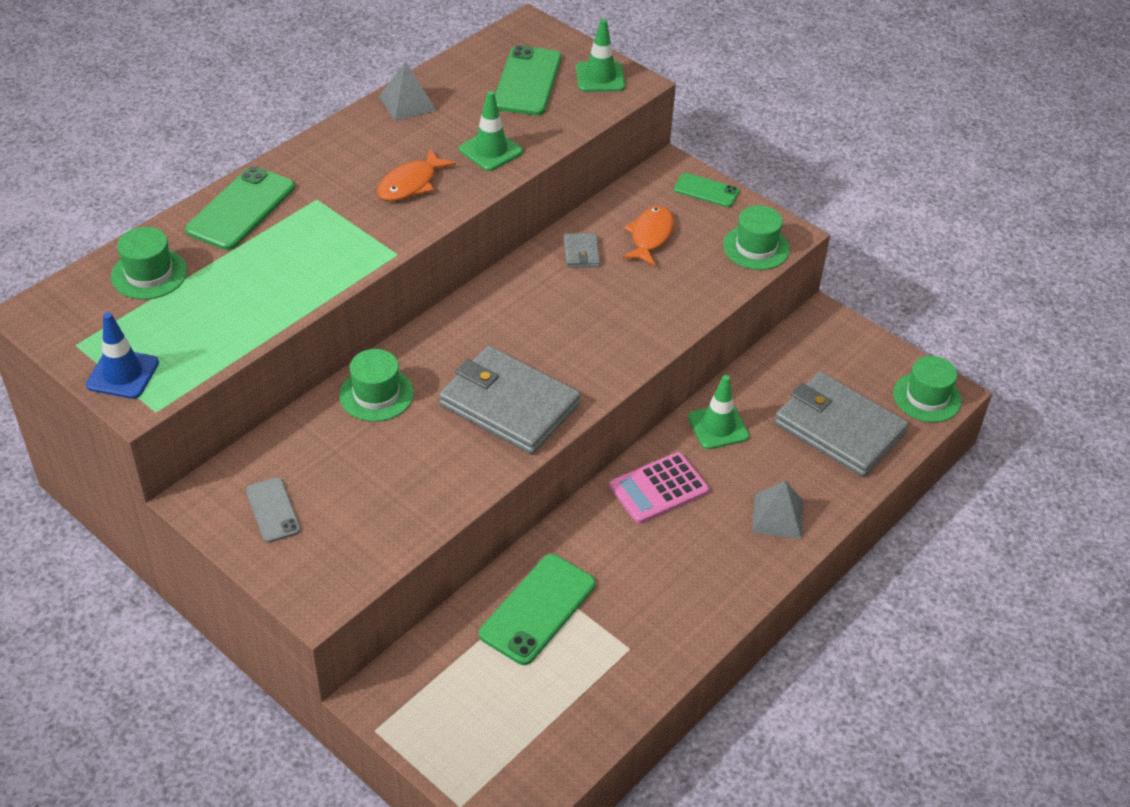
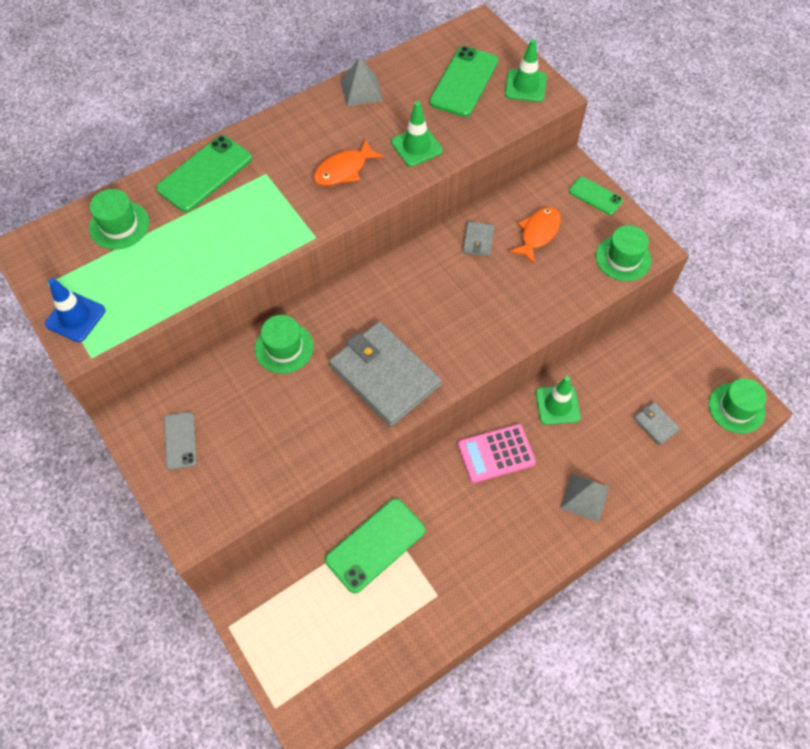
camera: 15 degrees right, 15 degrees up
grey wallet [775,372,909,477] -> grey wallet [634,402,680,446], size x0.43

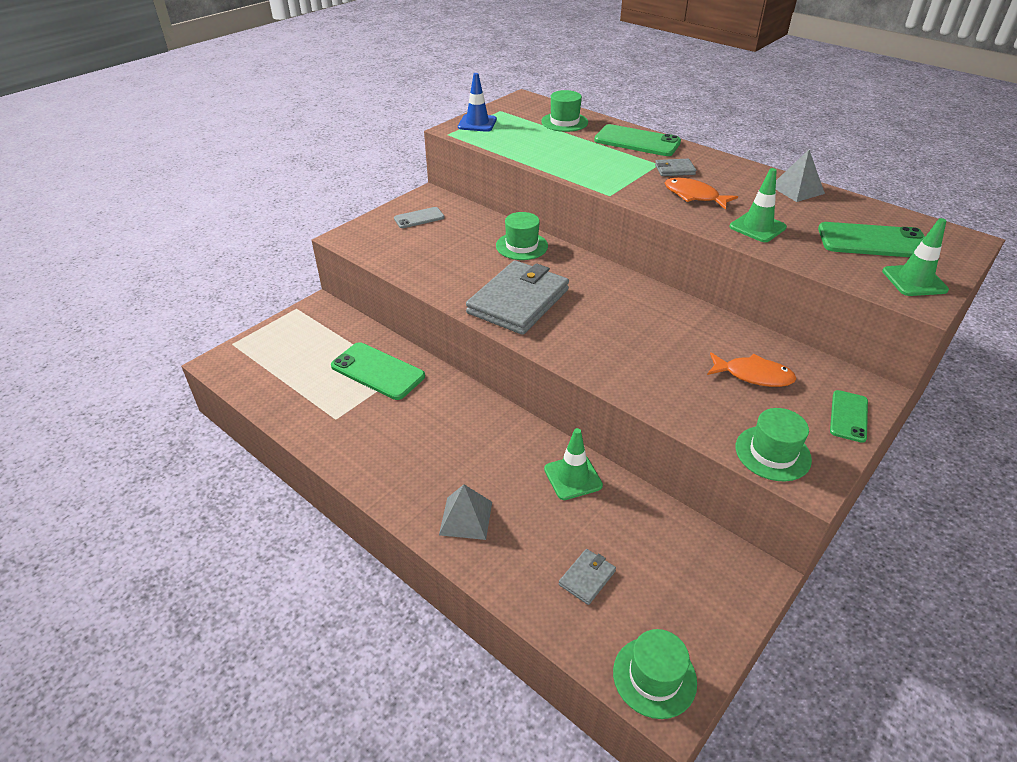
camera: 75 degrees right, 20 degrees down
pink calculator [458,424,536,483] -> none
grey wallet [463,221,494,257] -> grey wallet moved to [655,159,696,176]

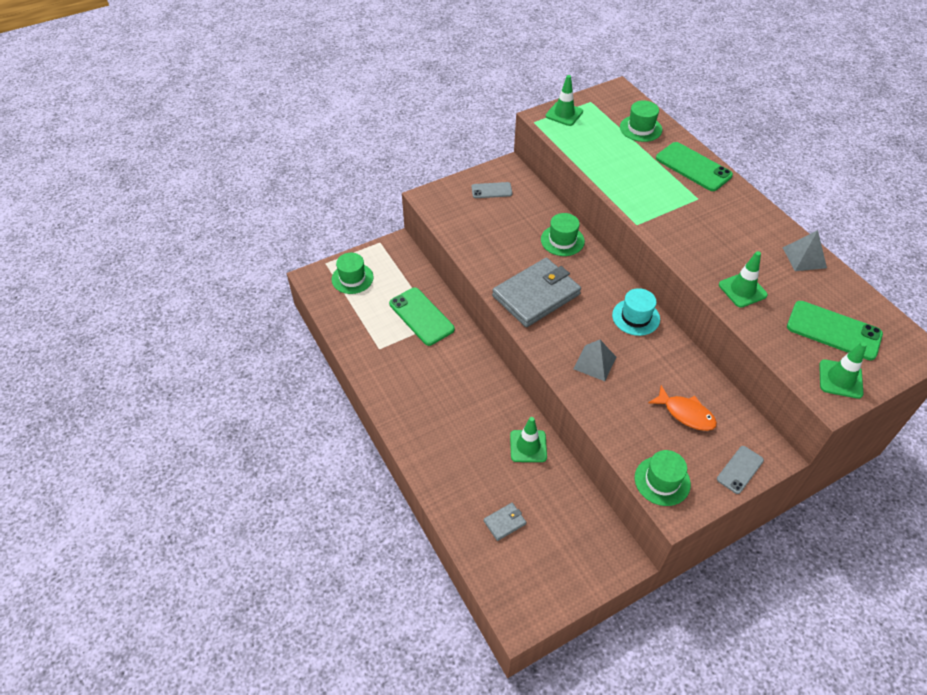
camera: 20 degrees right, 10 degrees up
grey pyramid [439,484,492,540] -> grey pyramid moved to [573,340,616,381]
blue traffic cone [458,73,497,132] -> green traffic cone [546,75,583,126]
green hat [613,629,697,719] -> green hat moved to [332,253,374,294]
grey wallet [655,159,696,176] -> none
orange fish [665,178,738,210] -> none
green phone [830,390,868,443] -> grey phone [717,446,764,494]
none -> turquoise hat [612,288,660,336]

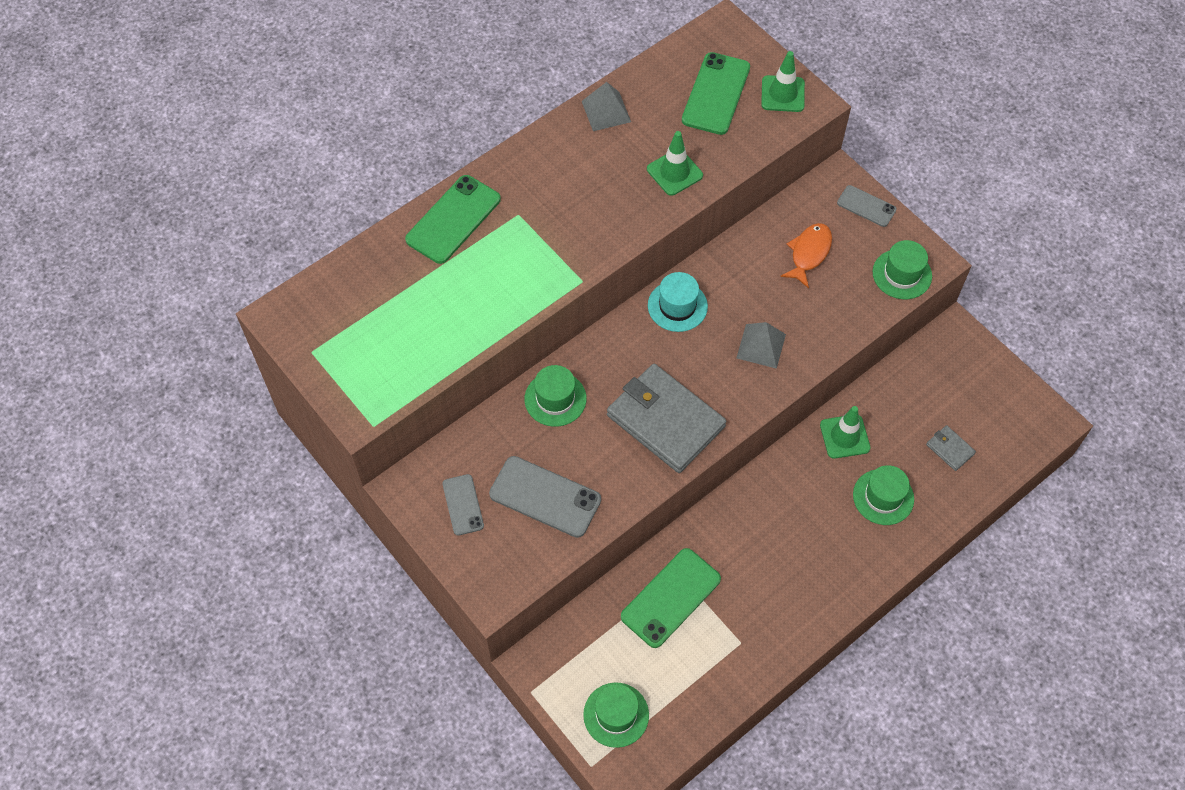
camera: 100 degrees left, 10 degrees up
green traffic cone [546,75,583,126] -> none
green hat [620,100,662,142] -> green hat moved to [853,465,914,525]
none -> grey phone [489,456,601,538]

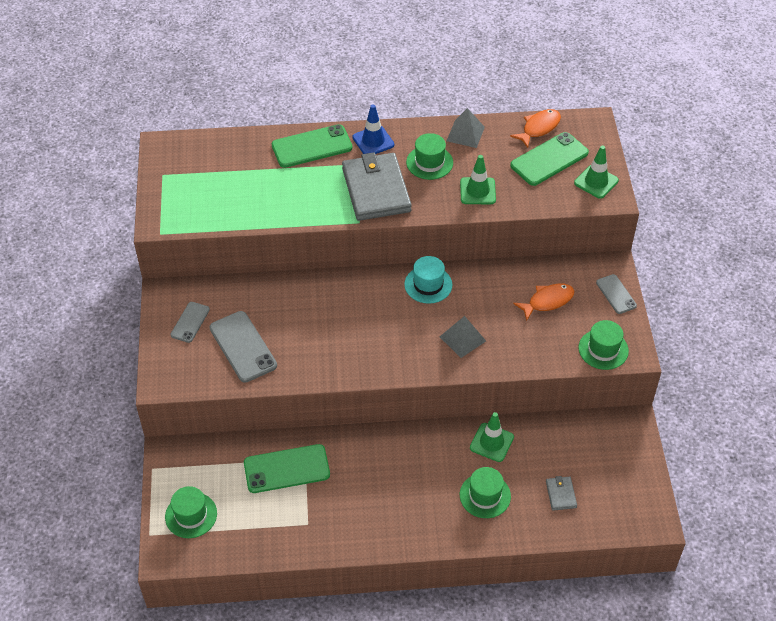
camera: 35 degrees right, 10 degrees down
green hat [524,365,587,427] -> green hat moved to [406,133,453,180]
grey wallet [607,364,726,473] -> grey wallet moved to [342,152,412,221]
none -> blue traffic cone [352,105,394,154]
none -> orange fish [510,109,561,148]

